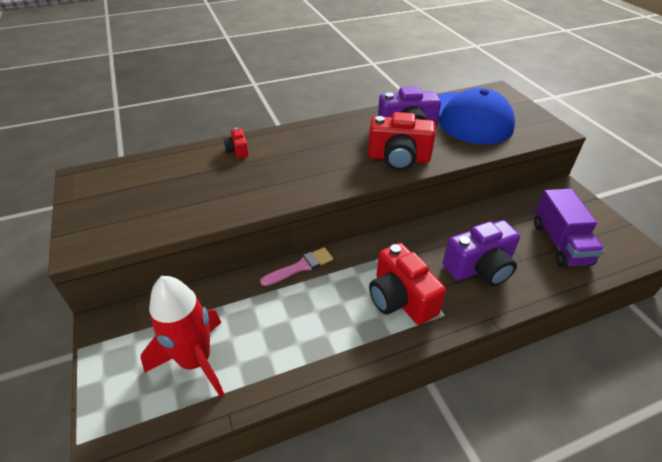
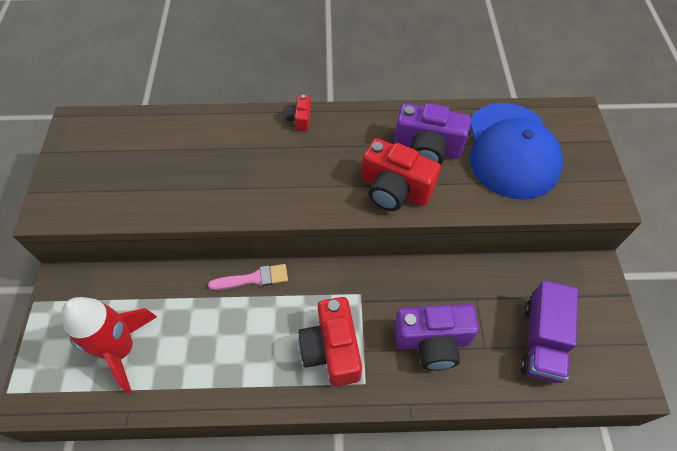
camera: 20 degrees right, 15 degrees up
red camera [223,127,249,158] -> red camera moved to [286,95,311,131]

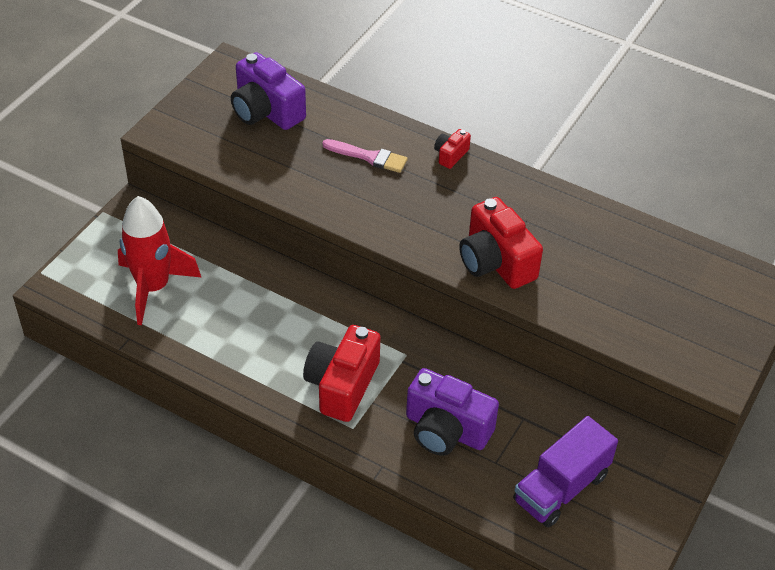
camera: 30 degrees right, 10 degrees down
pink brush [208,264,288,290] -> pink brush moved to [322,139,408,173]
purple camera [394,103,471,165] -> purple camera moved to [231,52,306,130]
blue cap [470,103,563,200] -> none

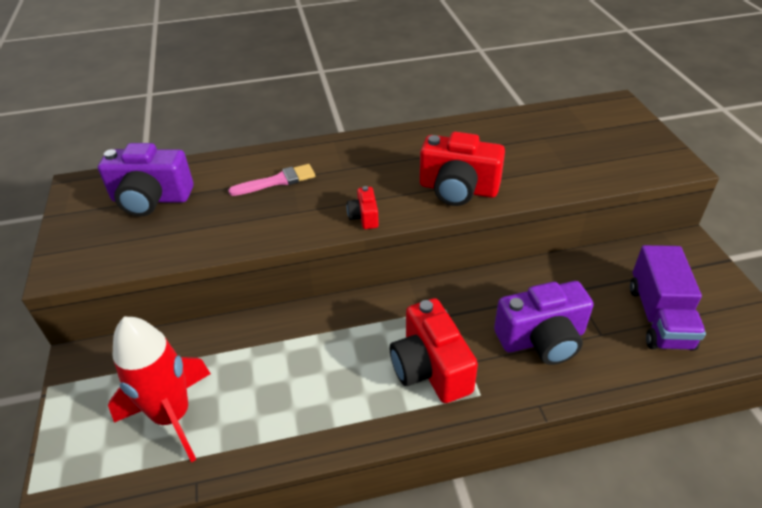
camera: 40 degrees left, 5 degrees down
red camera [434,129,471,169] -> red camera moved to [347,186,379,229]

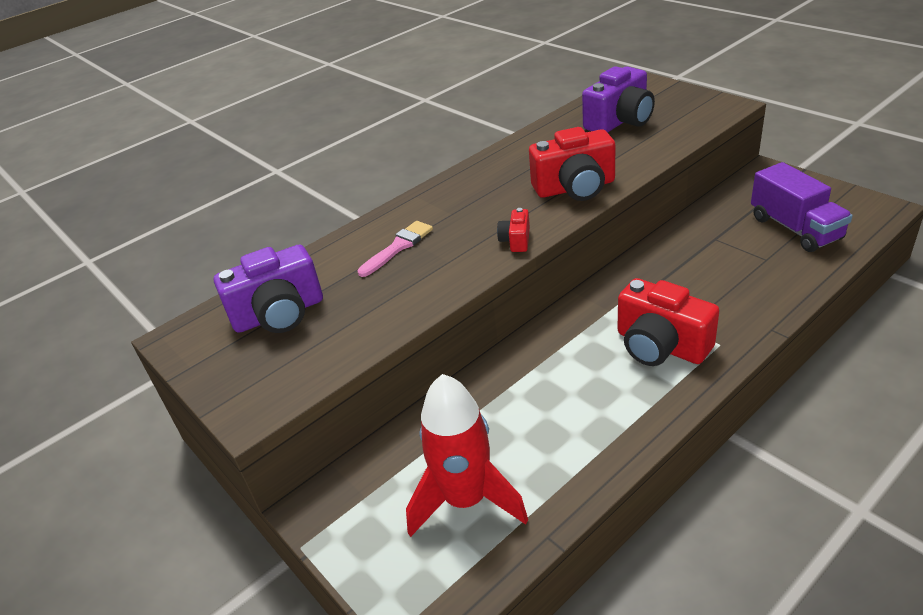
camera: 25 degrees left, 5 degrees down
red camera [347,186,379,229] -> red camera turned 45 degrees clockwise [497,208,530,252]
purple camera [494,281,593,365] -> purple camera moved to [582,66,655,133]

